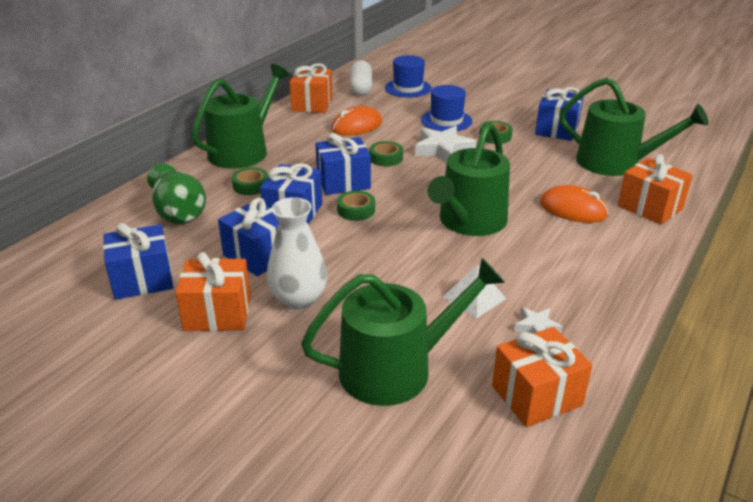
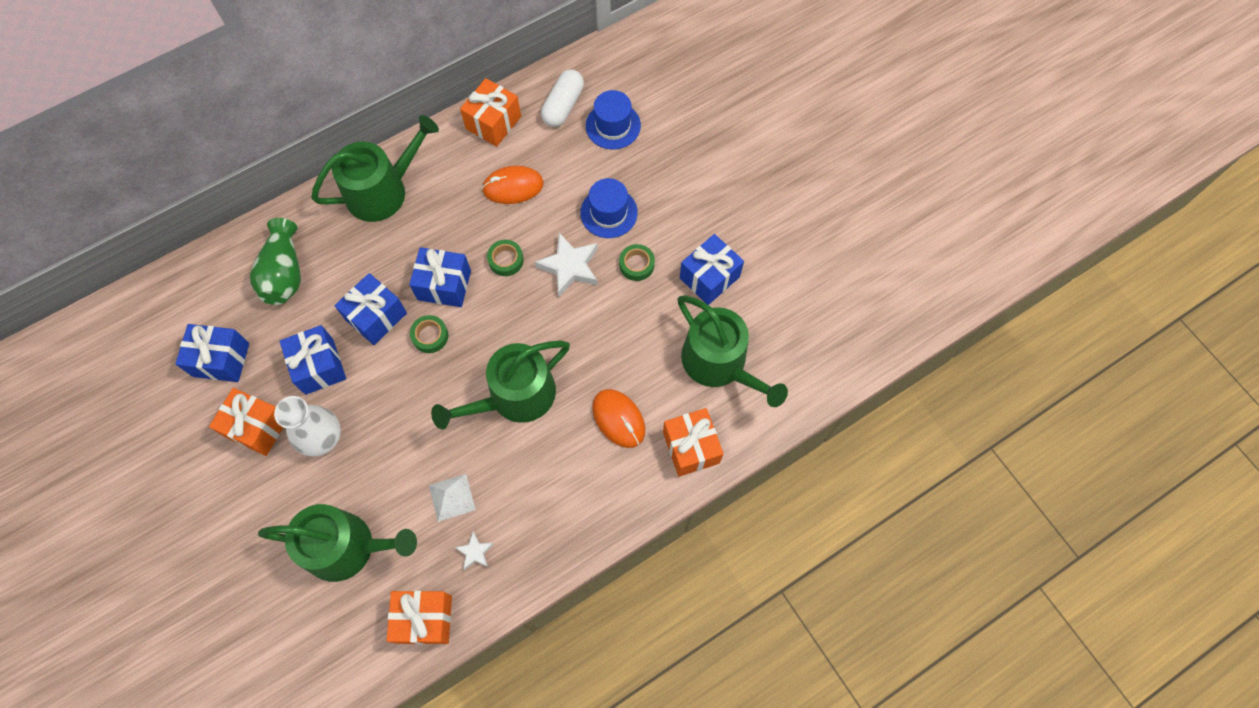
camera: 25 degrees right, 35 degrees up
green tape [232,167,268,195] -> none

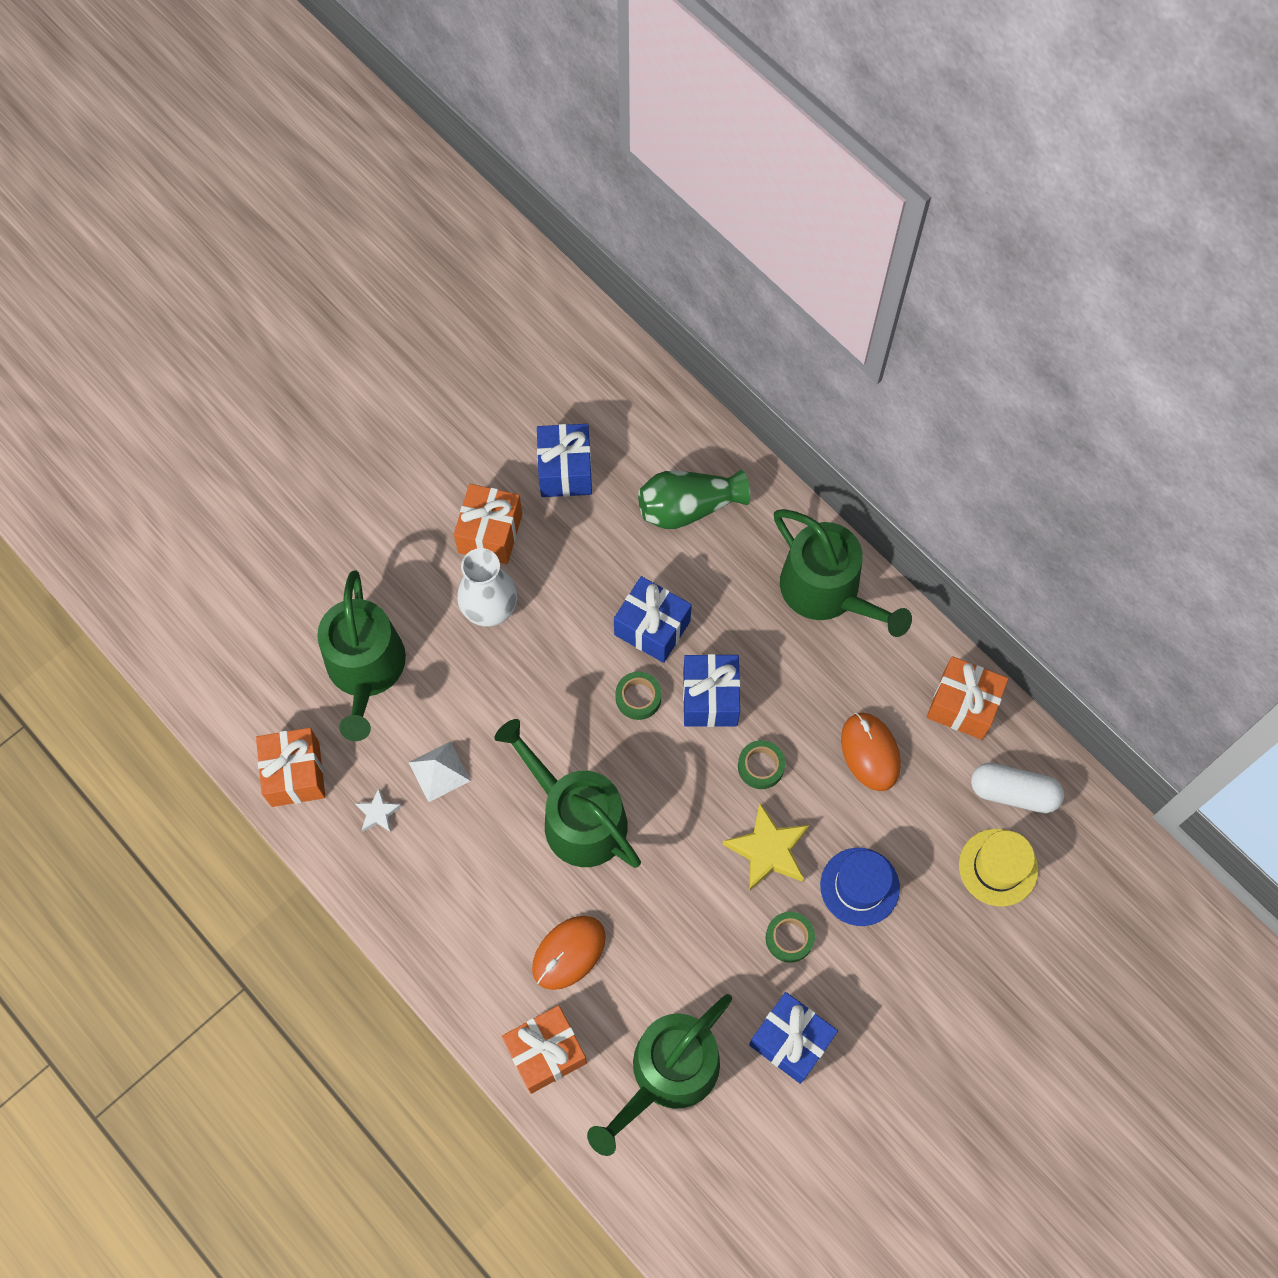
camera: 80 degrees right, 0 degrees up
blue gift [279,325,346,395] -> none
white star [535,233,598,297] -> yellow star [722,803,809,891]
blue hat [586,90,641,149] -> yellow hat [959,829,1038,906]

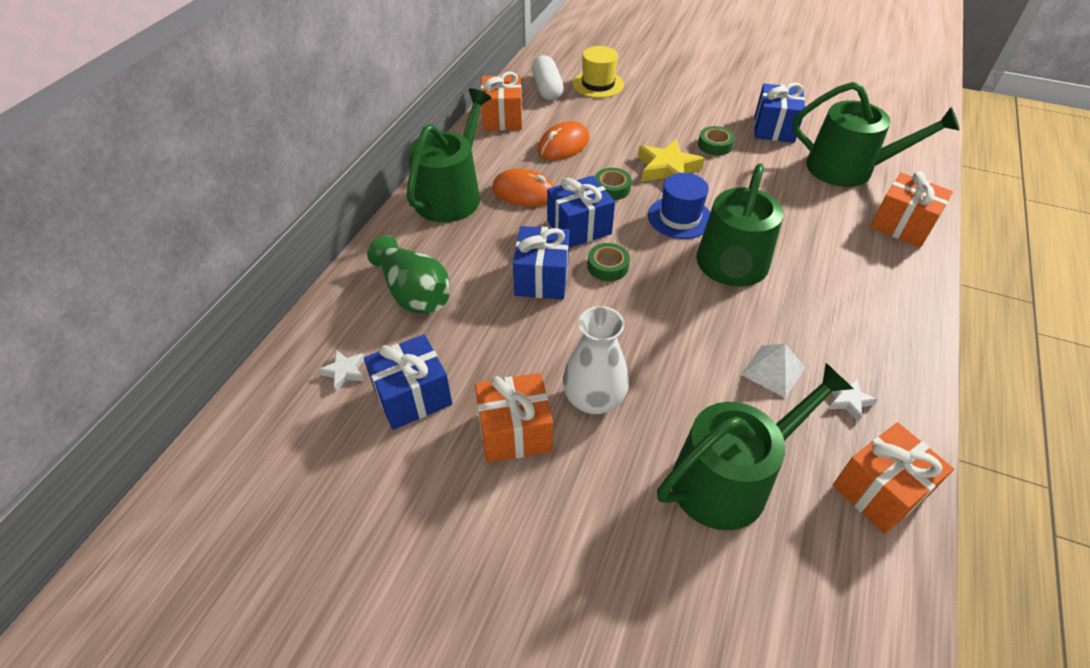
camera: 115 degrees left, 20 degrees down
orange mouse [532,916,606,990] -> orange mouse moved to [492,168,554,207]
blue hat [820,848,900,926] -> blue hat moved to [648,173,710,239]
none -> white star [318,350,364,391]

